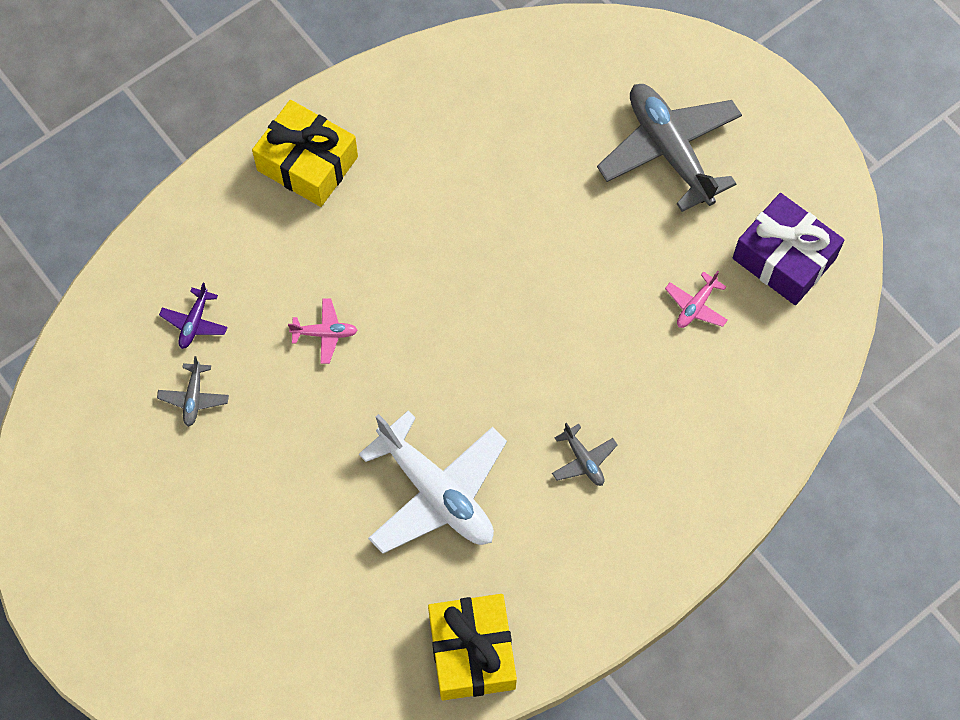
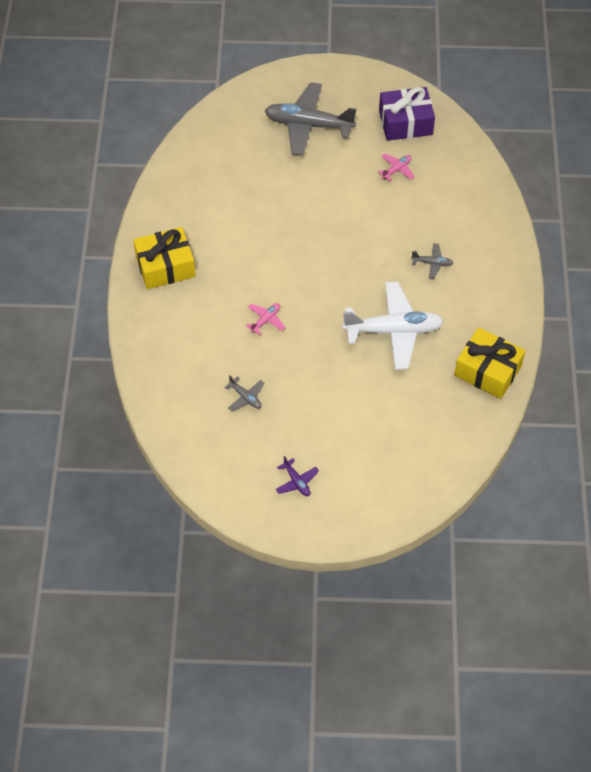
camera: 50 degrees left, 10 degrees down
purple plane [159,283,228,349] -> purple plane moved to [275,456,319,496]
pink plane [665,271,728,328] -> pink plane turned 120 degrees counterclockwise [378,154,415,181]

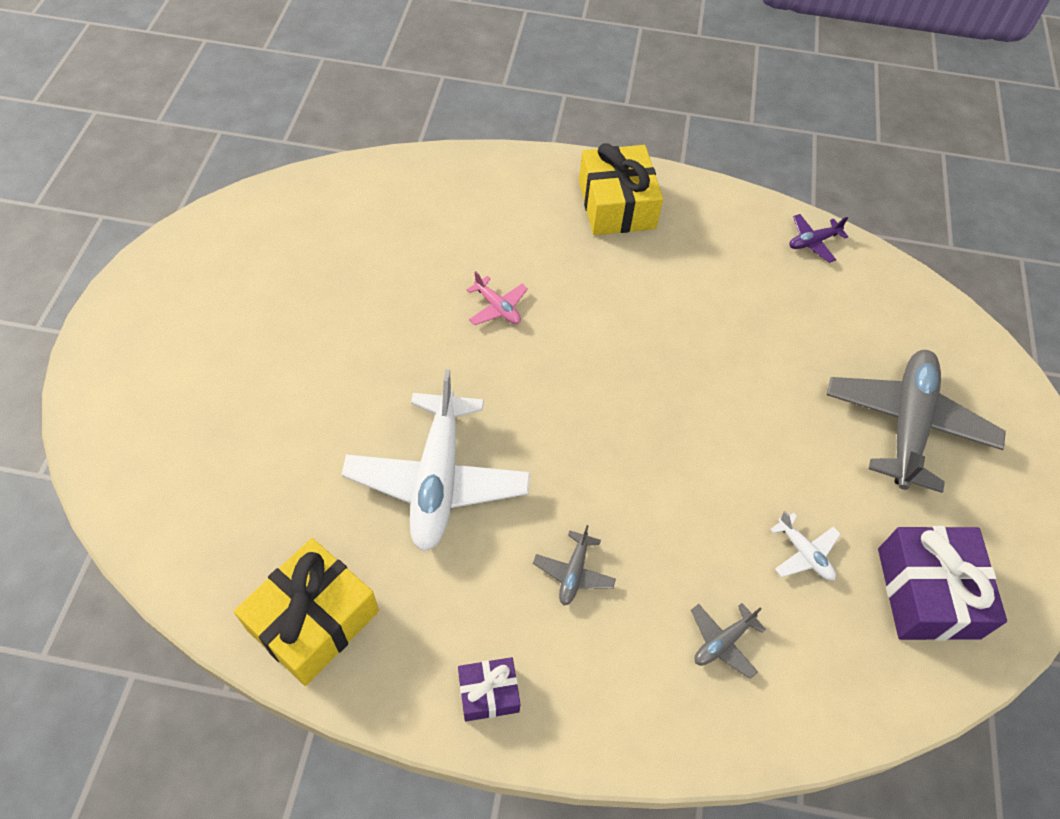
camera: 95 degrees right, 0 degrees up
grey plane [224,375,265,412] -> grey plane moved to [691,603,766,679]
purple plane [275,456,319,496] -> purple plane moved to [789,214,848,263]
pink plane [378,154,415,181] -> white plane [770,511,841,581]
none -> purple gift [458,657,520,722]

